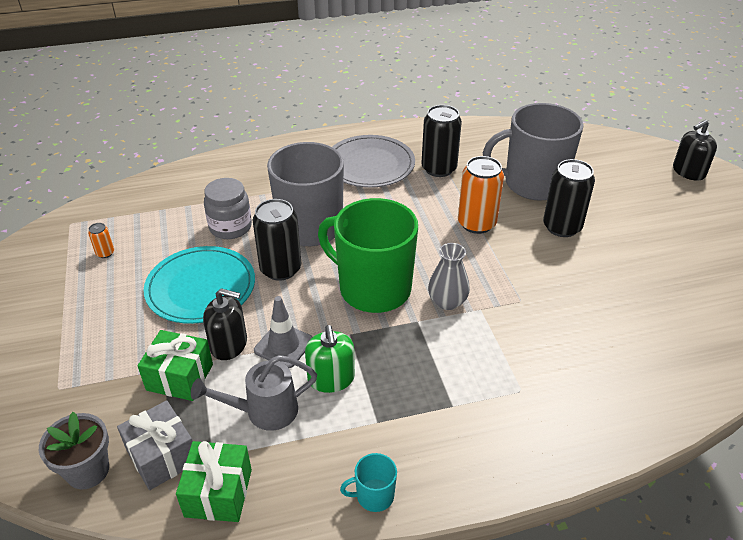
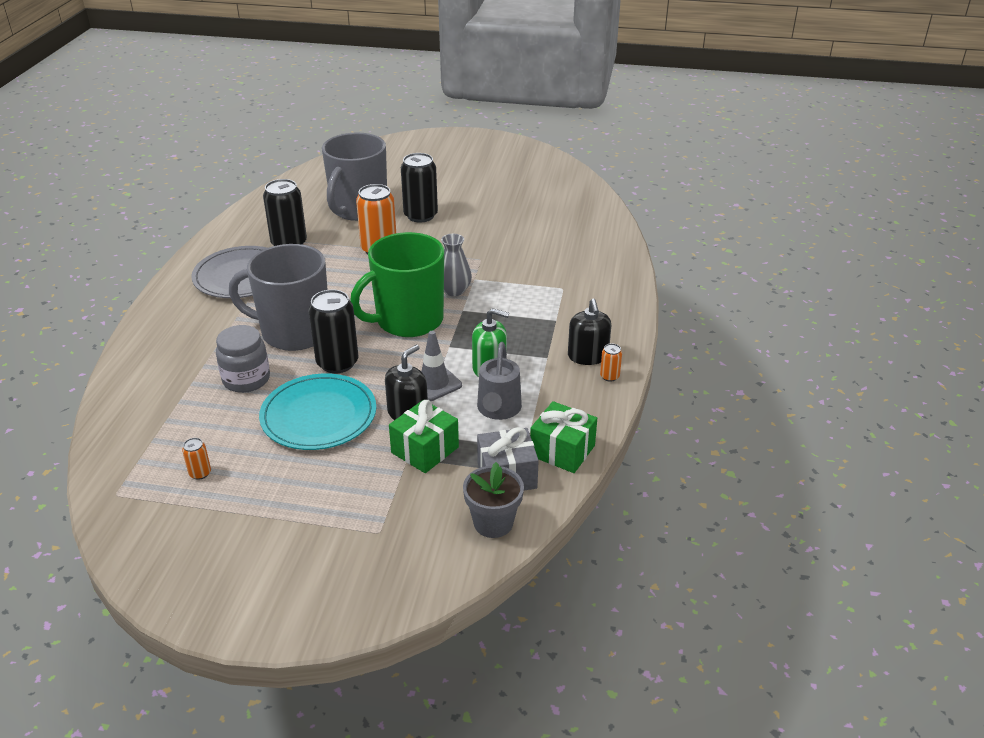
camera: 65 degrees left, 5 degrees down
turquoise mug [340,453,397,512] -> orange can [600,344,622,382]
black soap dispenser [673,120,717,181] -> black soap dispenser moved to [568,299,611,365]

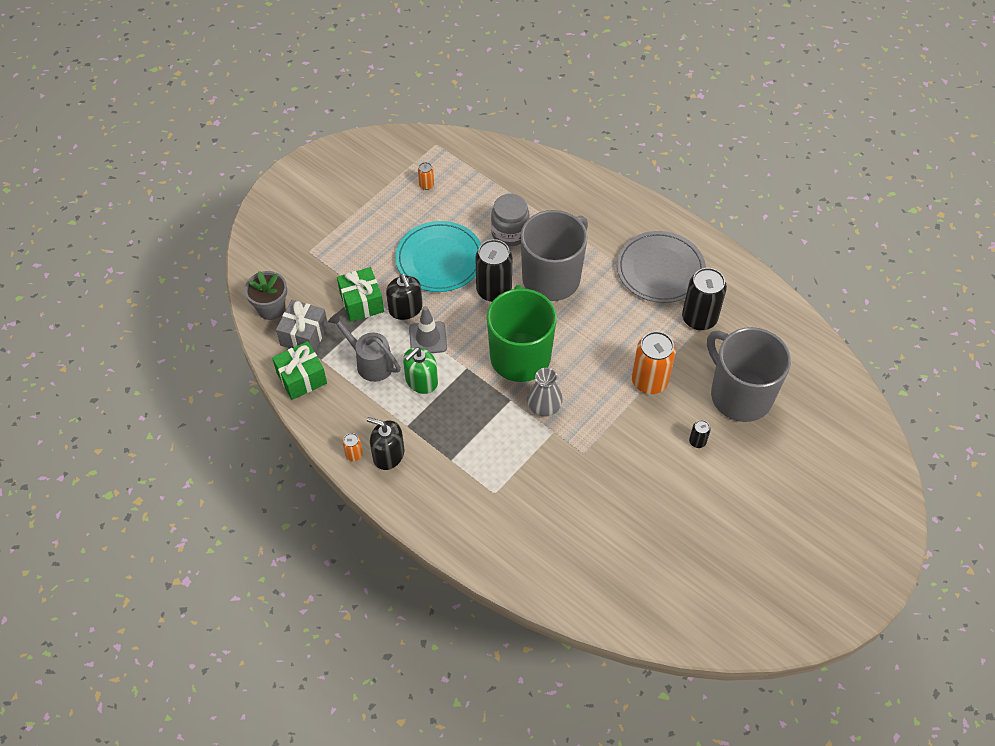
camera: 120 degrees right, 20 degrees up
black can [401,153,438,222] -> black can [689,420,711,448], size x0.45

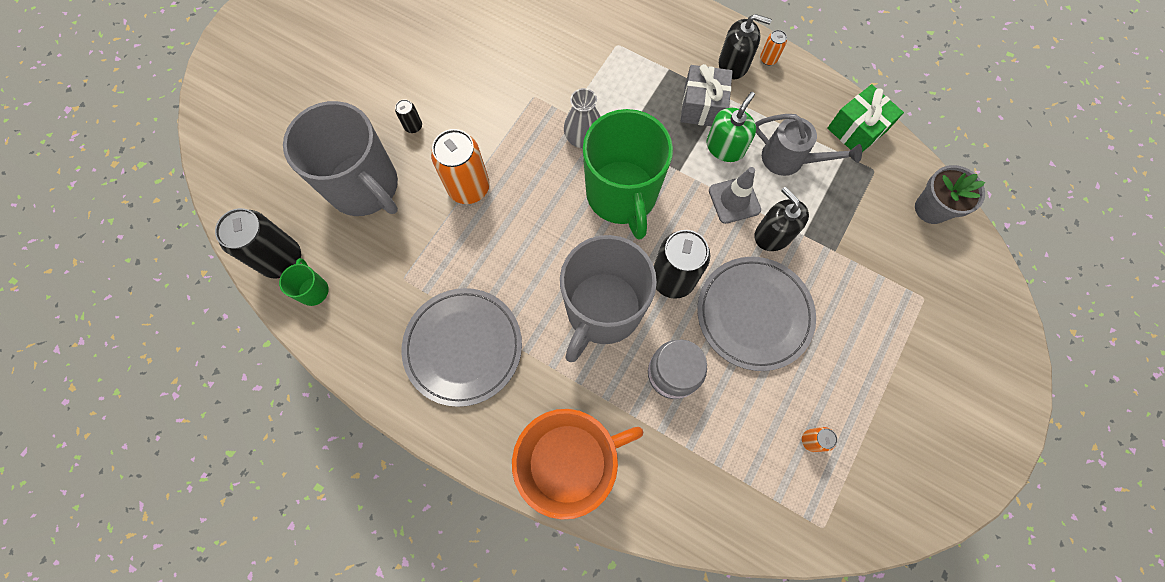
camera: 170 degrees right, 15 degrees up
grey gift [276,300,328,352] -> grey gift moved to [681,64,733,126]
green gift [337,267,384,322] -> none
turquoise plate [395,221,481,292] -> grey plate [697,257,816,371]
black can [682,268,727,330] -> black can moved to [215,208,301,278]
none -> green mug [279,258,329,306]
none -> orange mug [512,409,644,520]

